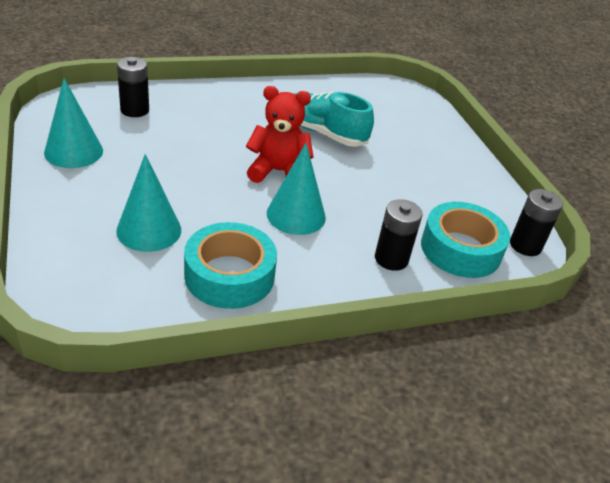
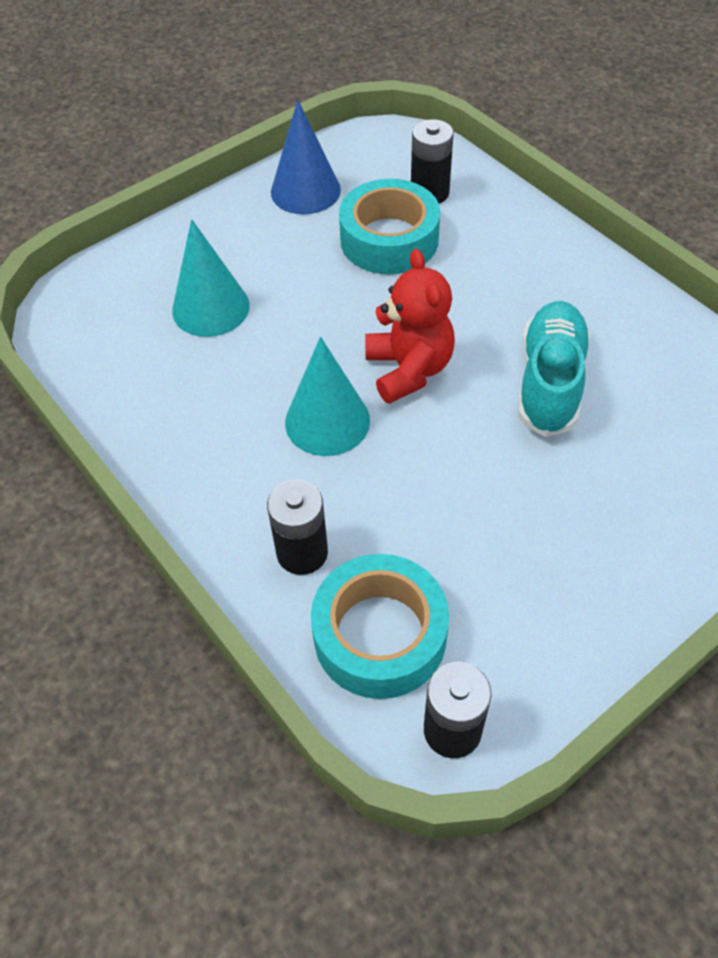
camera: 75 degrees right, 15 degrees up
turquoise cone [44,78,103,168] -> blue cone [271,100,341,214]
turquoise tape [184,222,277,309] -> turquoise tape moved to [339,179,440,274]

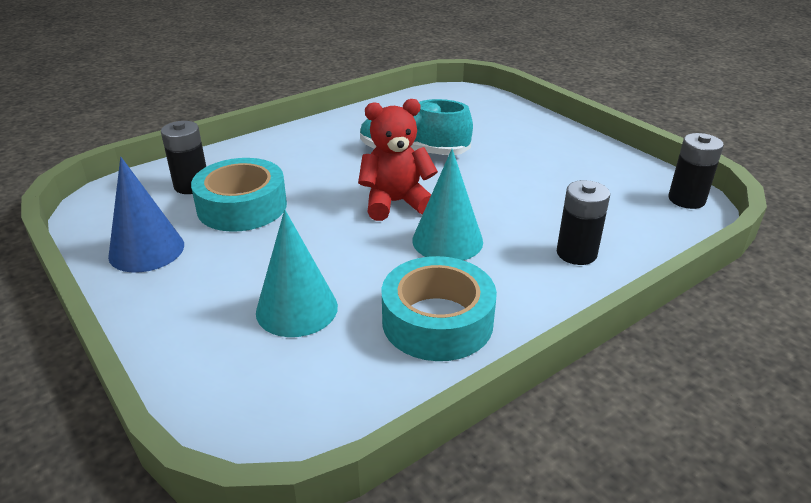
camera: 90 degrees left, 20 degrees down
turquoise tape [311,554,449,699] -> turquoise tape moved to [381,256,497,361]

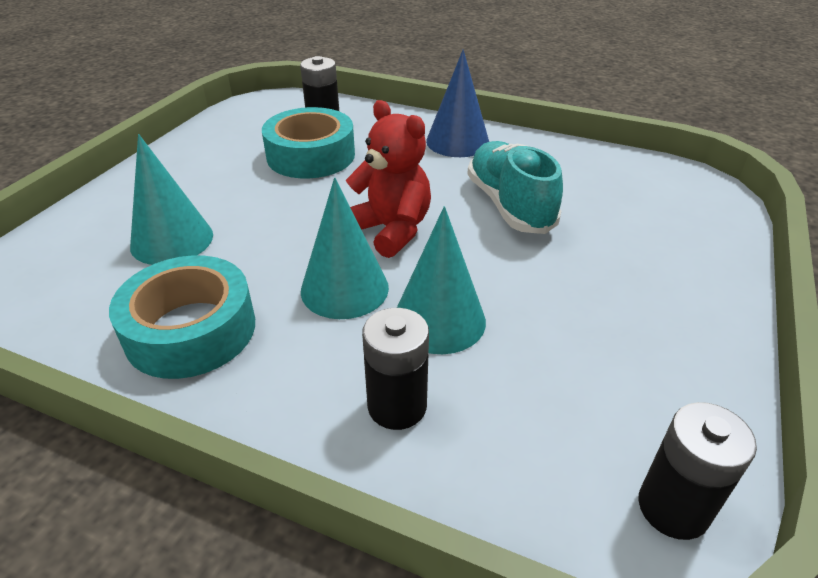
camera: 60 degrees right, 5 degrees up
blue cone [108,157,184,273] -> blue cone moved to [426,49,489,157]
none -> turquoise cone [397,206,486,354]

